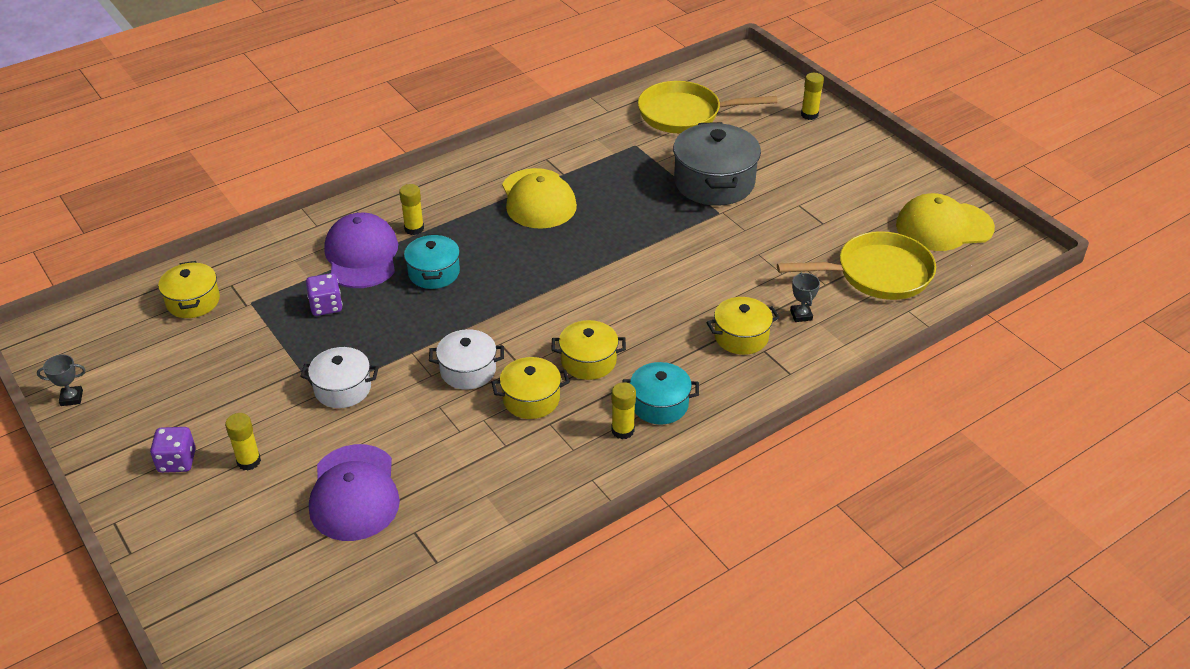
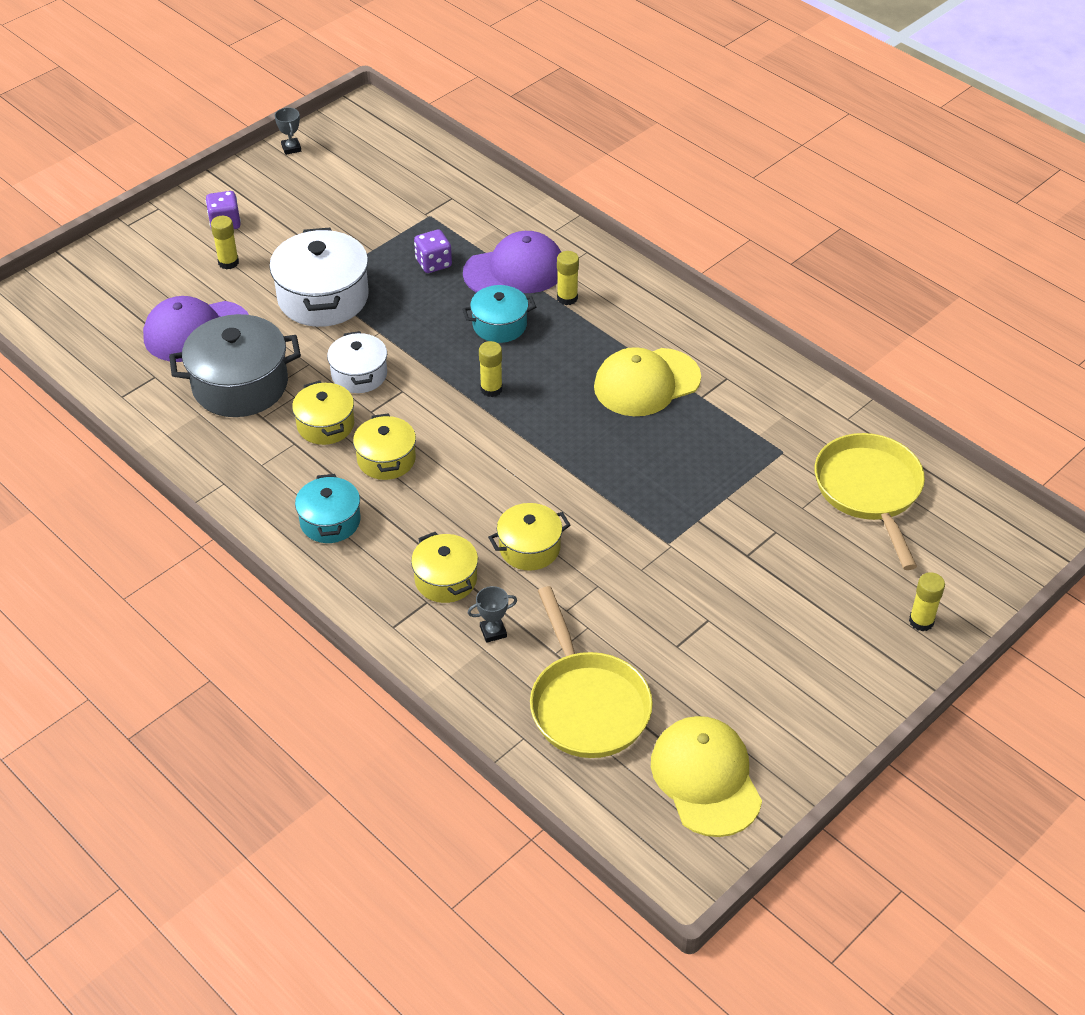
camera: 80 degrees right, 5 degrees up
yellow pot [158,261,220,318] -> yellow pot moved to [488,503,570,571]
white pot [300,347,379,408] -> white pot [269,228,369,327], size x1.70
yellow glue stick [611,382,636,439] -> yellow glue stick moved to [479,341,503,397]
grey pot [673,122,761,206] -> grey pot moved to [169,314,301,417]

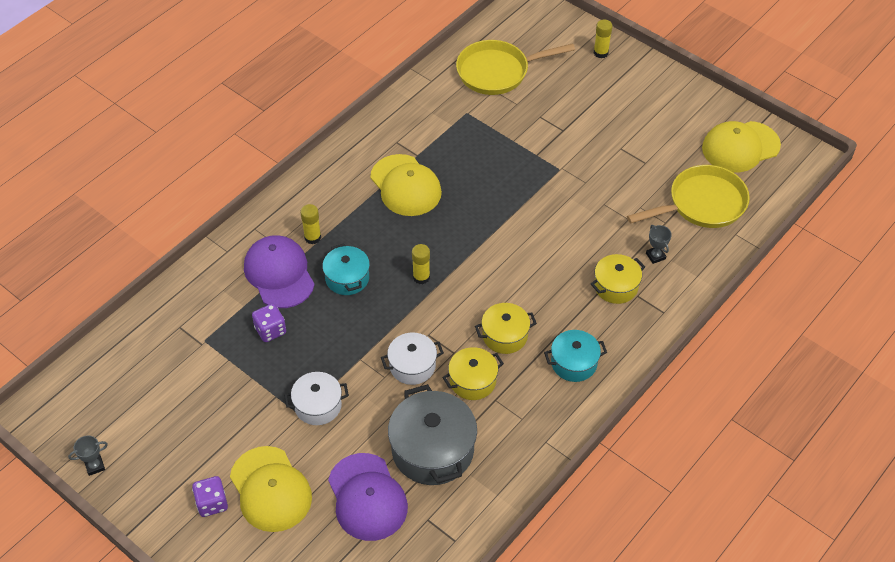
camera: 95 degrees left, 5 degrees up
yellow glue stick [211,216,239,270] -> yellow cap [230,446,312,532]
white pot [269,228,369,327] -> white pot [284,372,349,425], size x0.59
yellow pot [488,503,570,571] -> none

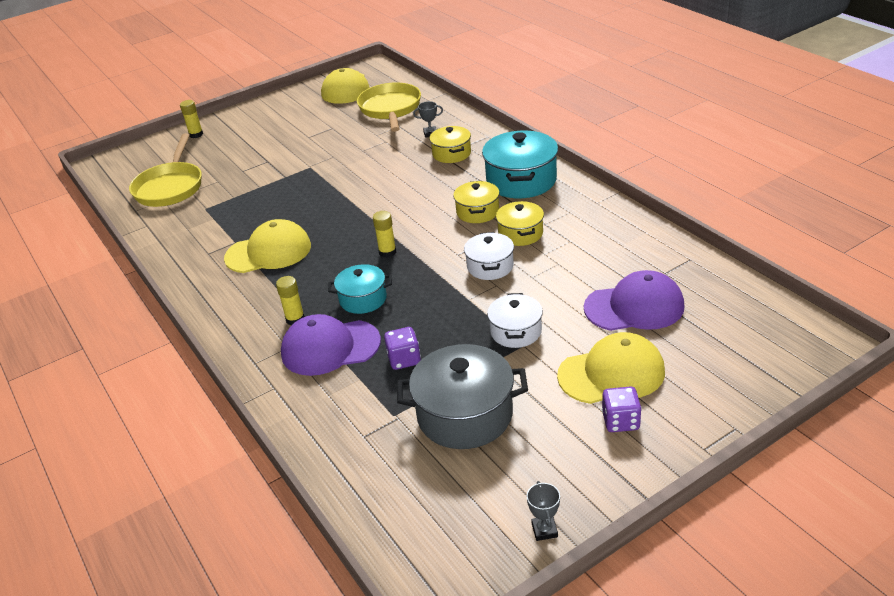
camera: 70 degrees left, 15 degrees down
grey pot [388,384,477,485] -> grey pot moved to [397,344,528,449]
turquoise pot [544,330,607,382] -> turquoise pot [482,130,558,198], size x1.70

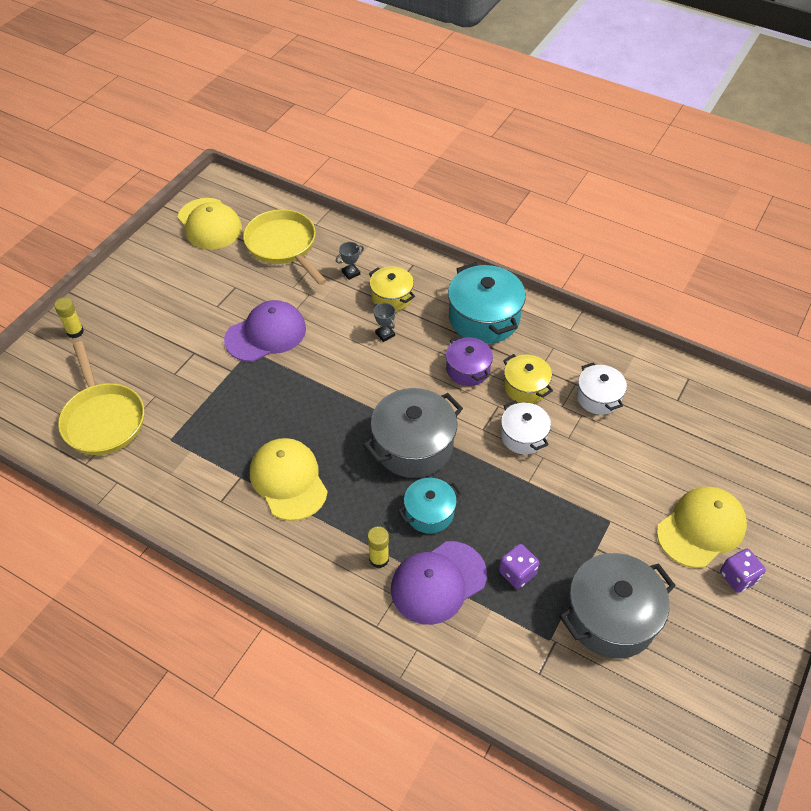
camera: 30 degrees left, 15 degrees up
yellow cap [224,219,311,273] -> yellow cap turned 75 degrees counterclockwise [250,438,328,521]
yellow glue stick [373,211,396,258] -> grey pot [363,388,463,478]
yellow pot [453,181,500,223] -> purple pot [446,335,493,386]
white pot [487,293,543,348] -> white pot moved to [577,362,627,415]
grey trophy [527,481,560,541] -> grey trophy moved to [374,303,396,342]
purple cap [584,270,685,331] -> purple cap moved to [224,300,306,362]

